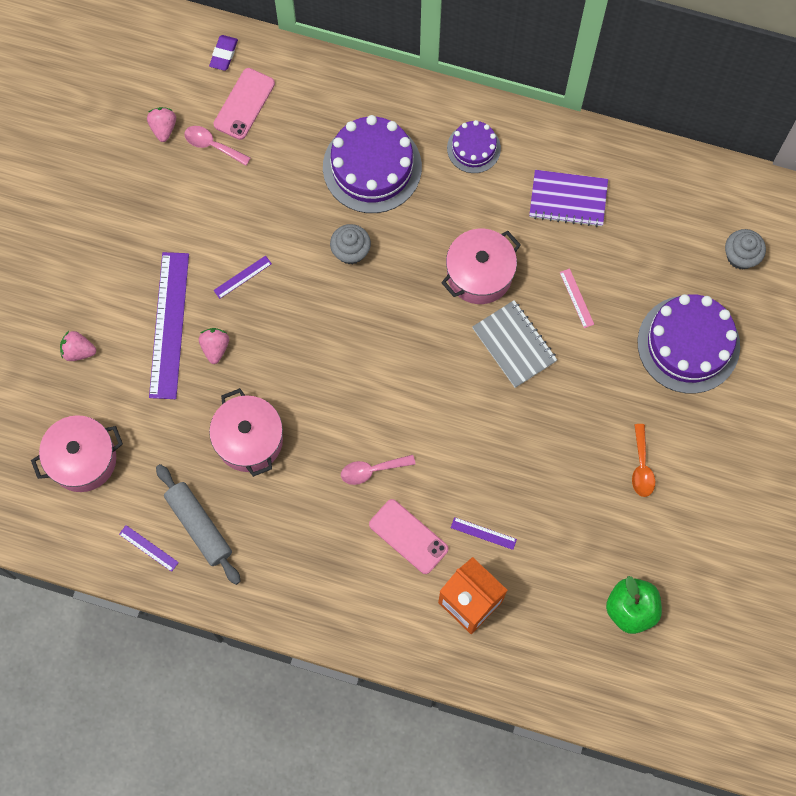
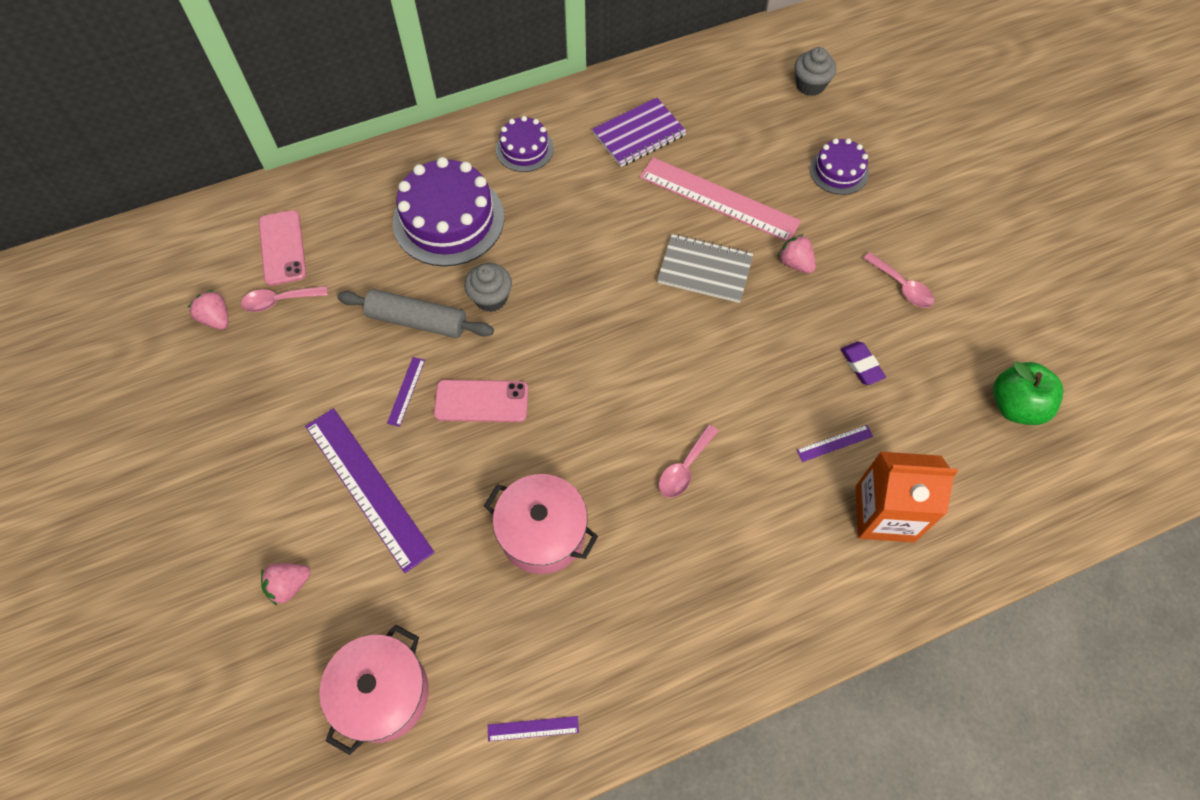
camera: 40 degrees left, 10 degrees down
grey rolling pin [156,464,241,585] -> grey rolling pin moved to [337,289,494,338]
pink strawberry [199,328,229,364] -> pink strawberry moved to [778,234,816,273]
purple eraser [209,35,238,71] -> purple eraser moved to [841,342,886,385]
pink phone [369,499,449,574] -> pink phone moved to [434,380,528,422]
pink pot [441,229,521,304] -> none
pink ruler [560,268,594,328] -> pink ruler [640,157,801,241], size x2.40
orange spoon [632,424,655,497] -> pink spoon [863,252,934,308]
purple cake [637,294,740,394] -> purple cake [810,138,869,195], size x0.54

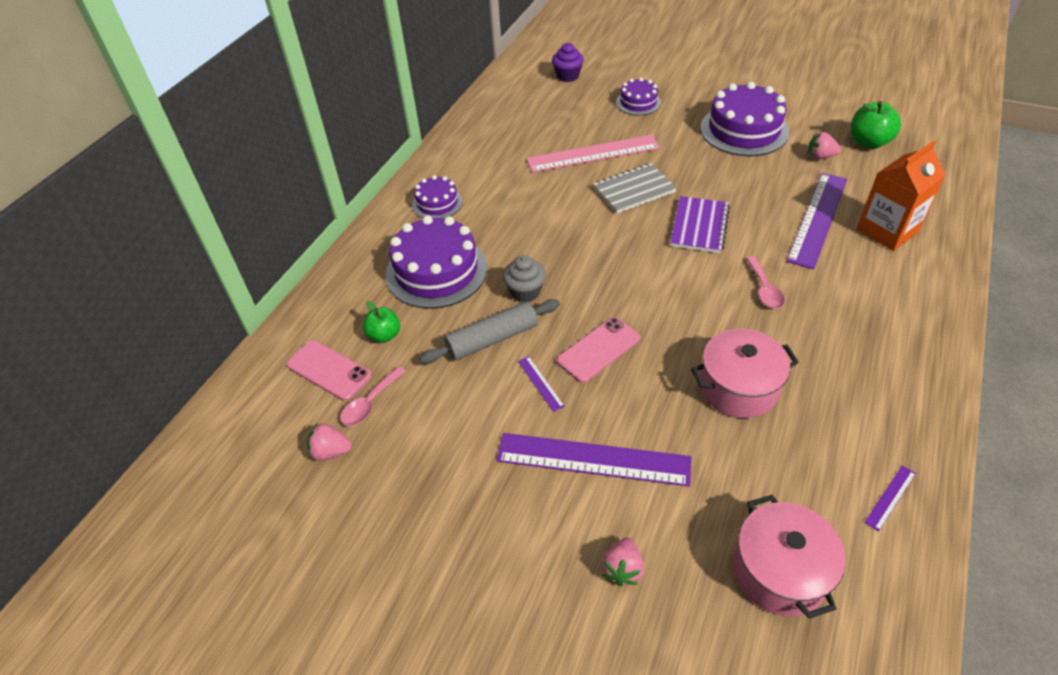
camera: 40 degrees left, 15 degrees down
purple notebook [592,98,687,167] -> purple notebook moved to [670,196,730,253]
pink strawberry [778,234,816,273] -> pink strawberry moved to [808,132,841,159]
grey cupcake [794,47,836,96] -> purple cupcake [552,43,584,82]
purple ruler [796,425,873,462] -> purple ruler [786,173,847,269], size x2.40
purple eraser [841,342,886,385] -> none
pink spoon [863,252,934,308] -> purple cake [700,82,789,156]
none -> green apple [363,301,400,343]

